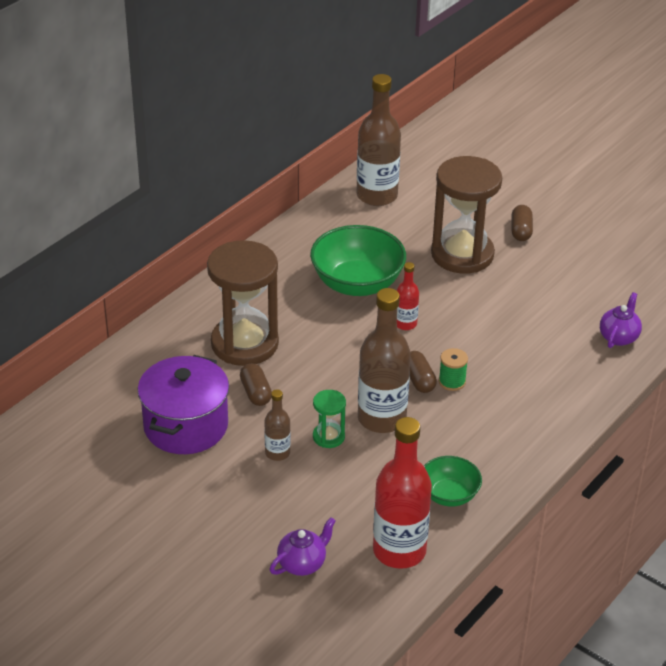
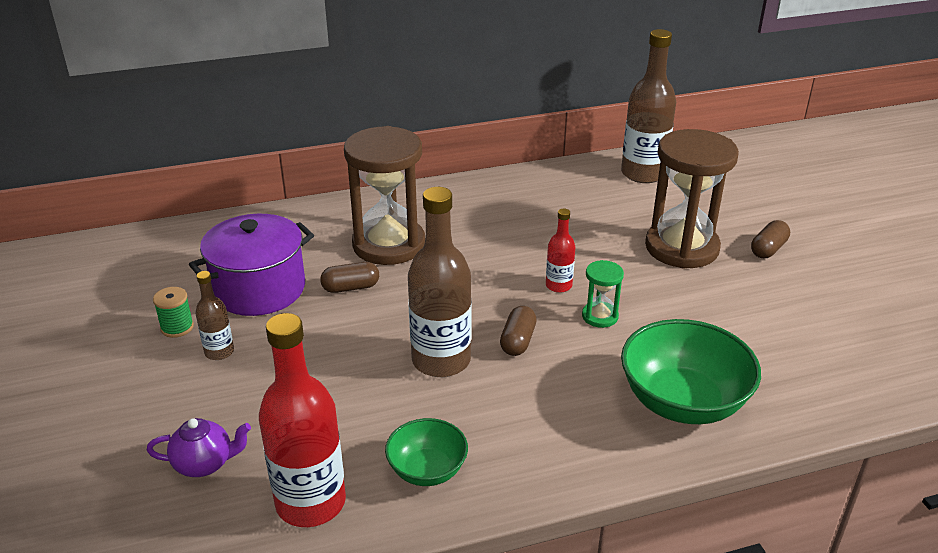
camera: 35 degrees right, 5 degrees down
brown capsule [240,363,272,406] -> brown capsule turned 60 degrees clockwise [320,262,379,293]
brown bottle [264,389,290,461] -> brown bottle moved to [196,271,234,360]
green bowl [310,225,406,296] -> green bowl moved to [621,319,761,424]
green hourglass [313,390,346,448] -> green hourglass moved to [582,260,624,328]
green spool [439,348,468,391] -> green spool moved to [153,287,194,338]
purple teapot [600,292,642,348] -> none

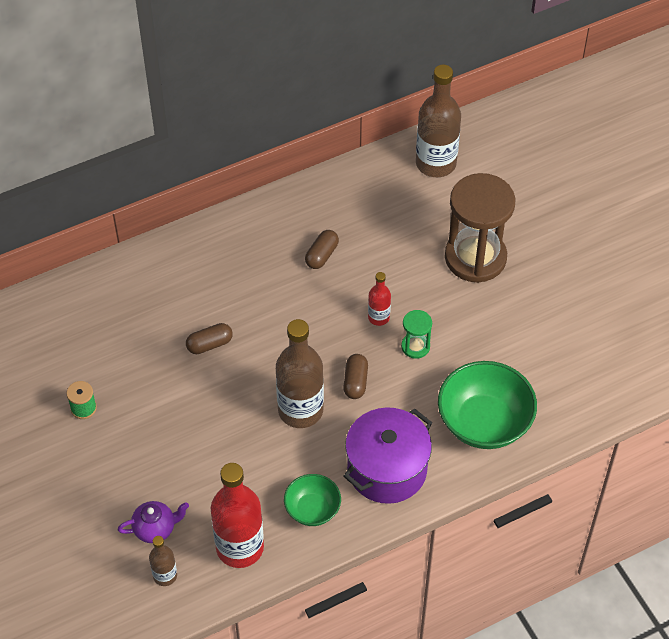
camera: 10 degrees left, 20 degrees up
purple pot [189,214,314,316] -> purple pot moved to [343,407,433,504]
brown bottle [196,271,234,360] -> brown bottle moved to [149,536,177,586]
brown hourglass [344,126,425,265] -> none
brown capsule [751,220,790,258] -> brown capsule moved to [305,230,339,269]

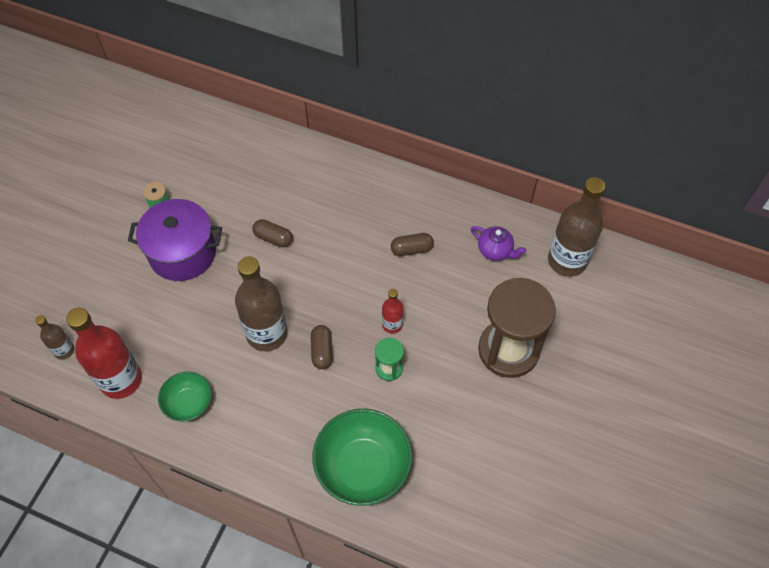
camera: 50 degrees right, 5 degrees up
purple teapot [118,501,189,543] -> purple teapot moved to [471,226,526,261]
brown capsule [343,354,368,399] -> brown capsule turned 60 degrees counterclockwise [311,325,333,369]
purple pot [343,407,433,504] -> purple pot moved to [128,199,222,281]

